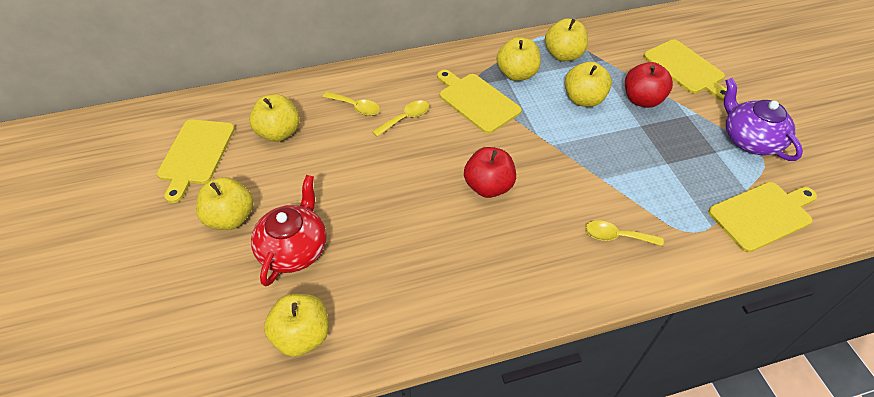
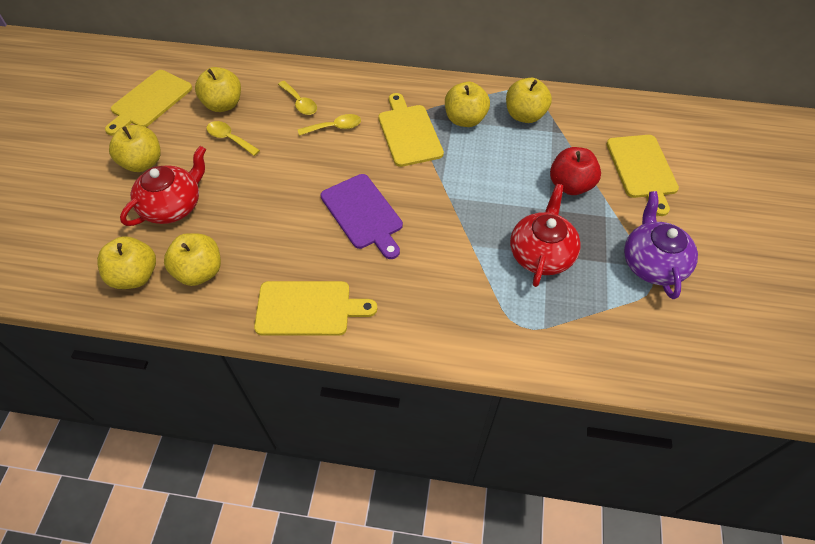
camera: 25 degrees right, 5 degrees up
red apple [464,147,516,198] -> purple cutting board [321,174,403,259]
yellow apple [565,62,612,107] -> yellow apple moved to [164,233,221,286]
yellow spoon [585,220,664,246] -> yellow spoon moved to [206,121,260,156]
yellow cutting board [708,182,817,252] -> yellow cutting board moved to [254,281,377,336]
none -> red teapot [510,184,581,287]

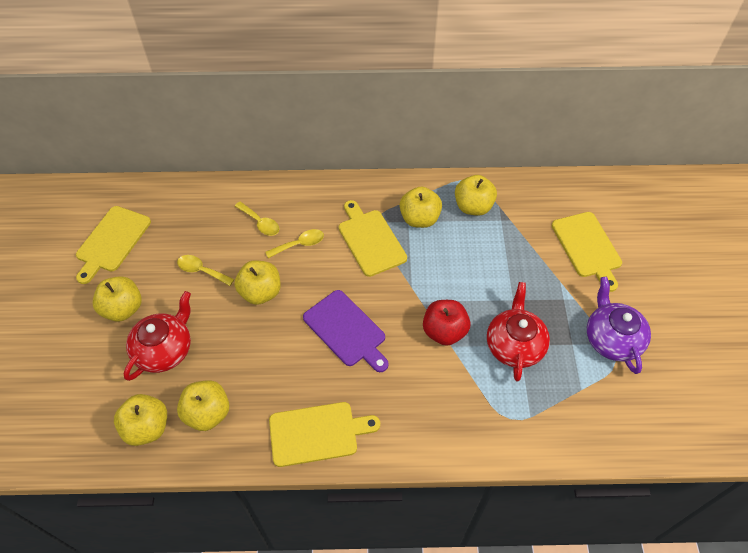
camera: 10 degrees left, 0 degrees up
yellow apple [195,67,241,112] -> yellow apple moved to [234,260,281,305]
red apple [550,147,601,195] -> red apple moved to [423,300,471,346]

